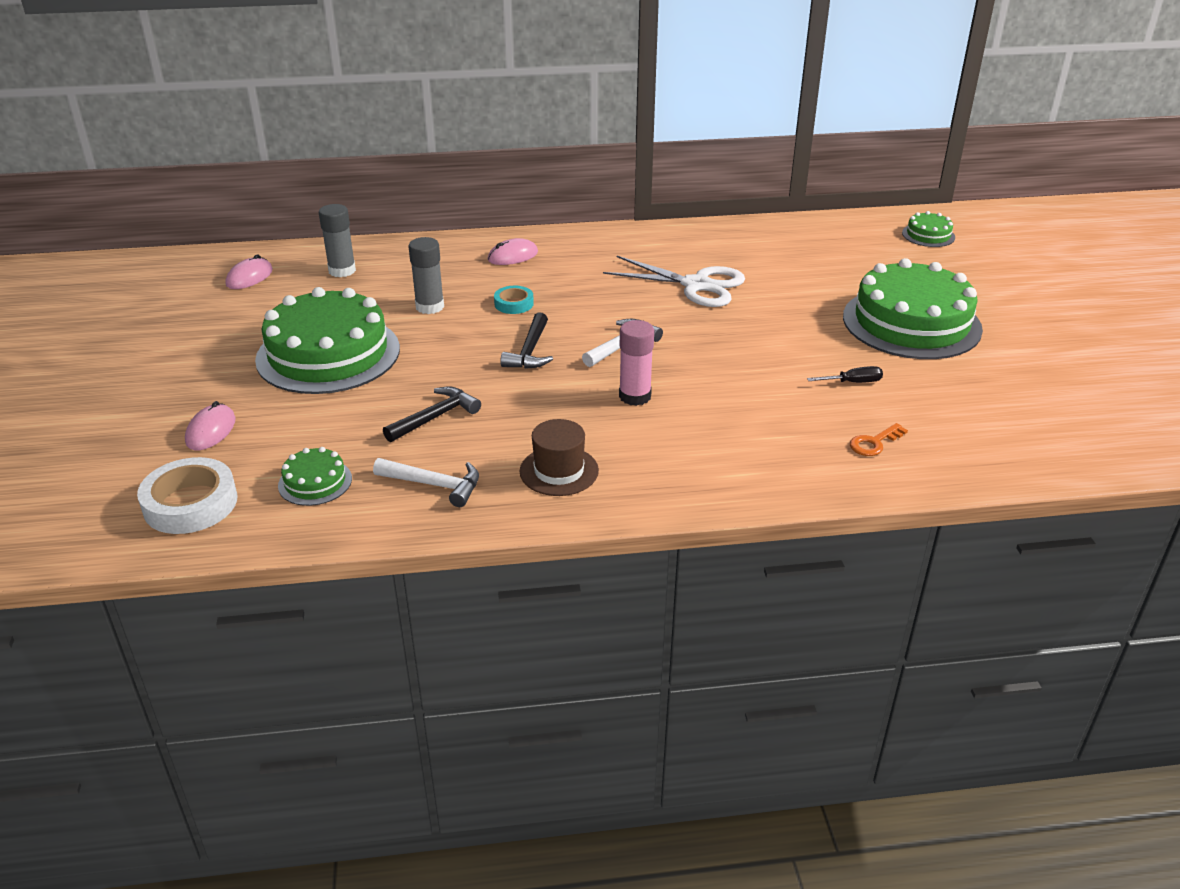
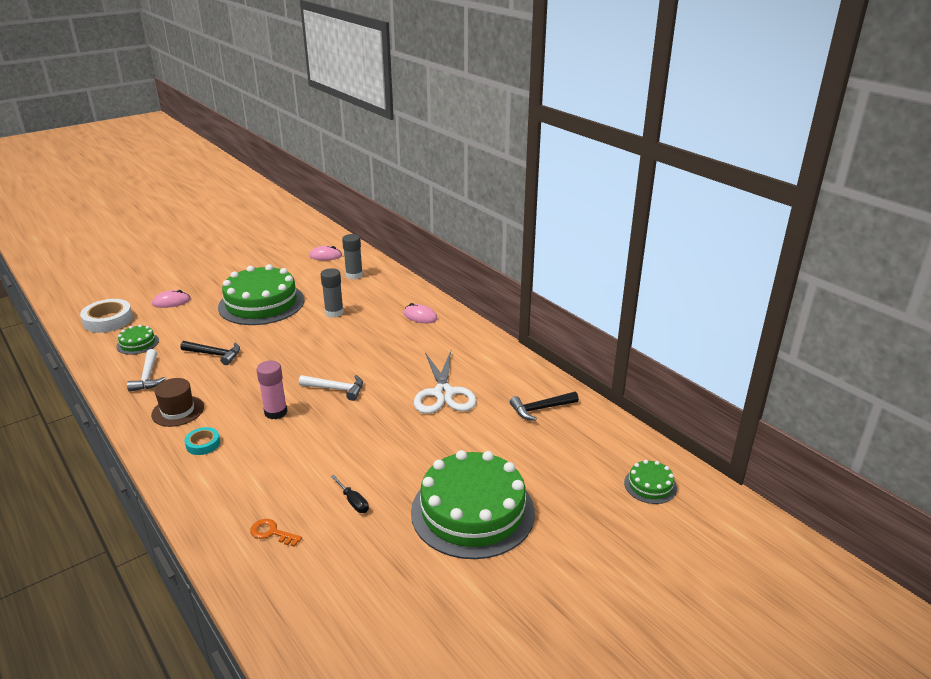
camera: 60 degrees right, 5 degrees down
turquoise tape [494,286,534,314] -> turquoise tape moved to [185,427,220,455]
black hammer [500,312,553,369] -> black hammer moved to [510,392,579,421]

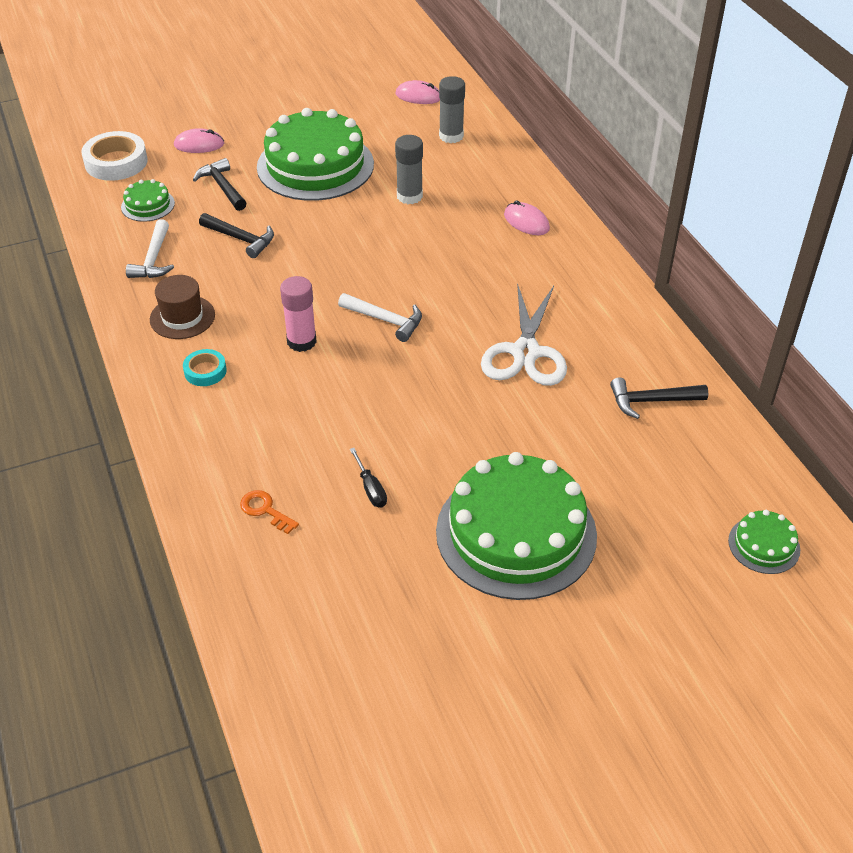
camera: 15 degrees right, 15 degrees up
none -> black hammer [193,158,246,211]

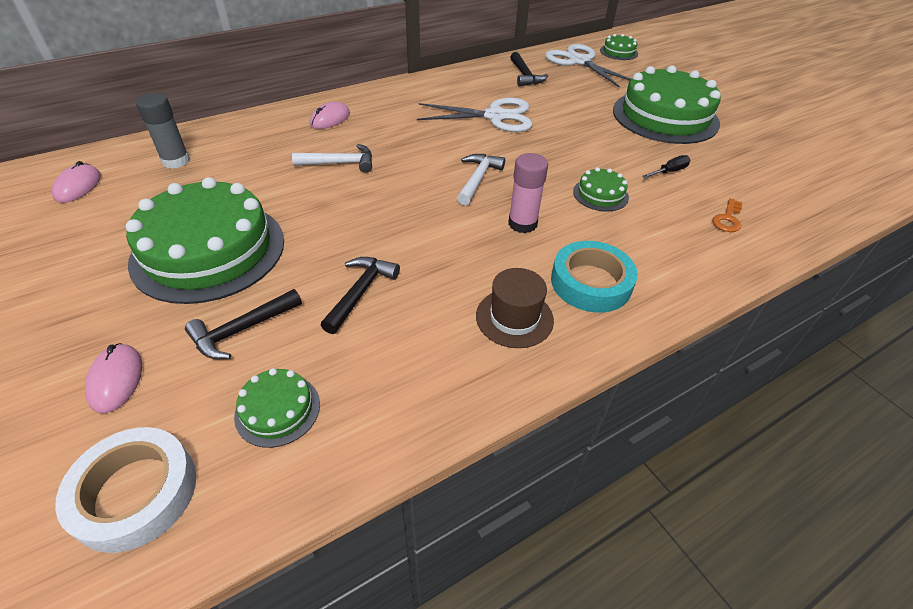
camera: 100 degrees left, 0 degrees up
white hammer [126,219,174,278] -> white hammer moved to [292,144,372,173]
turquoise tape [183,349,227,386] -> turquoise tape [551,241,638,313], size x1.79
grey glue stick [395,135,423,204] -> none
none -> white scissors [545,44,631,88]
none -> green cake [573,167,629,211]

